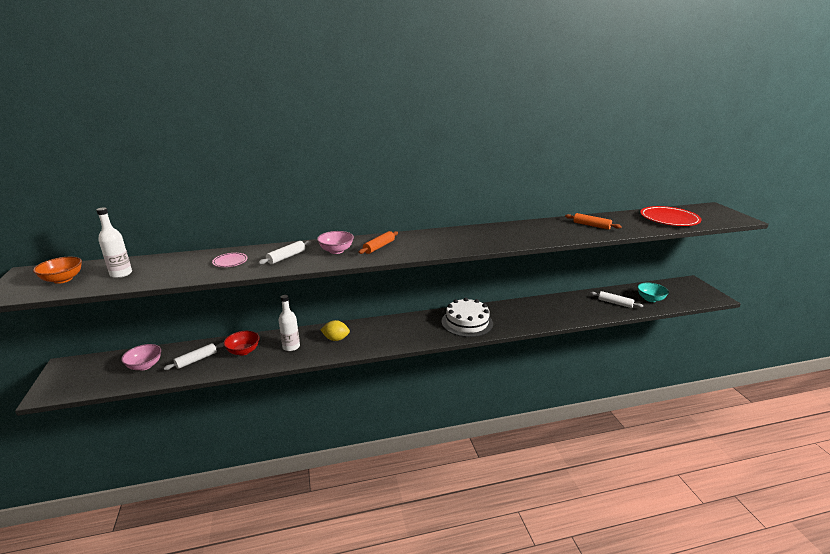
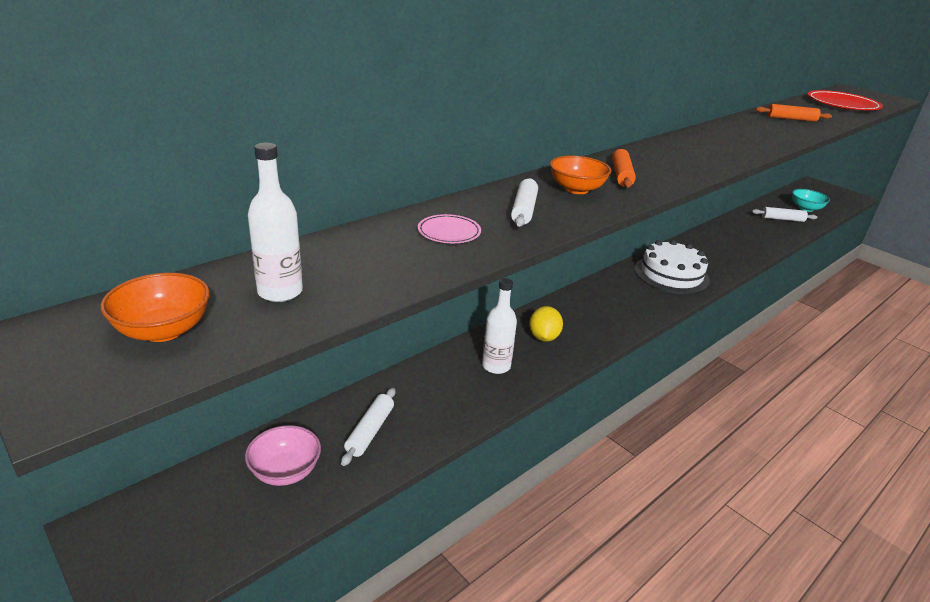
camera: 30 degrees left, 5 degrees up
red bowl [224,331,259,356] -> none
pink bowl [317,231,354,254] -> orange bowl [550,156,611,194]
yellow lemon [321,320,350,341] -> yellow lemon turned 60 degrees counterclockwise [529,306,563,342]

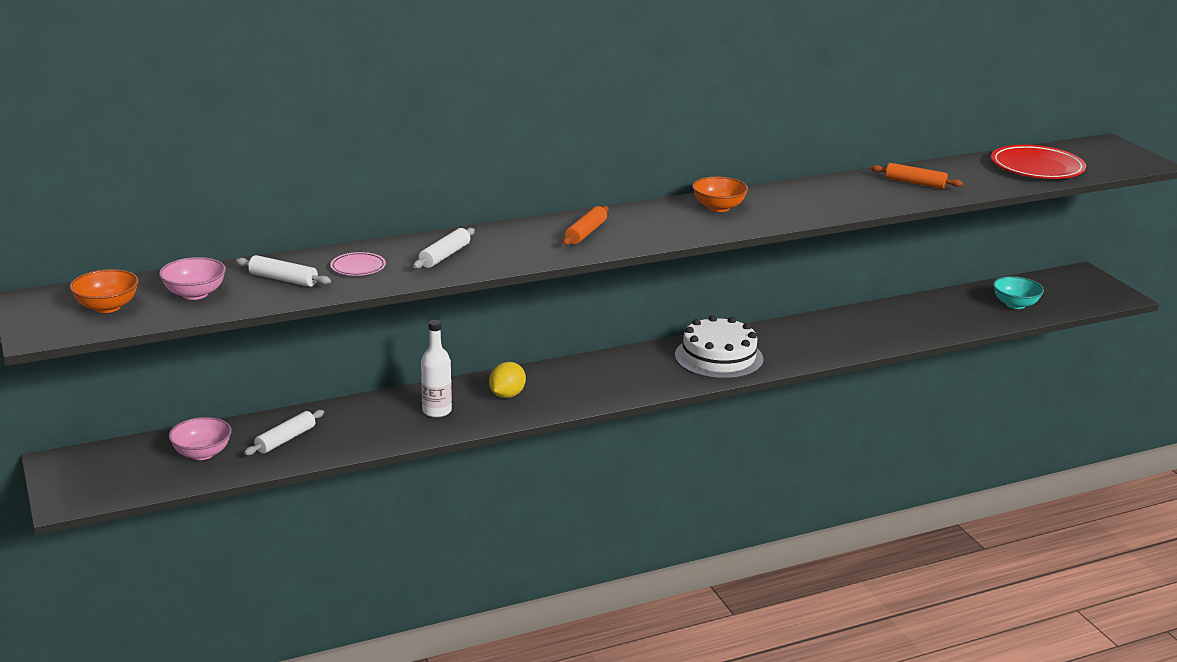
camera: 20 degrees right, 5 degrees down
white bottle [248,143,303,302] -> pink bowl [159,257,226,300]
orange bowl [550,156,611,194] -> orange bowl moved to [692,177,748,212]
white rolling pin [752,207,817,222] -> white rolling pin moved to [236,255,331,287]

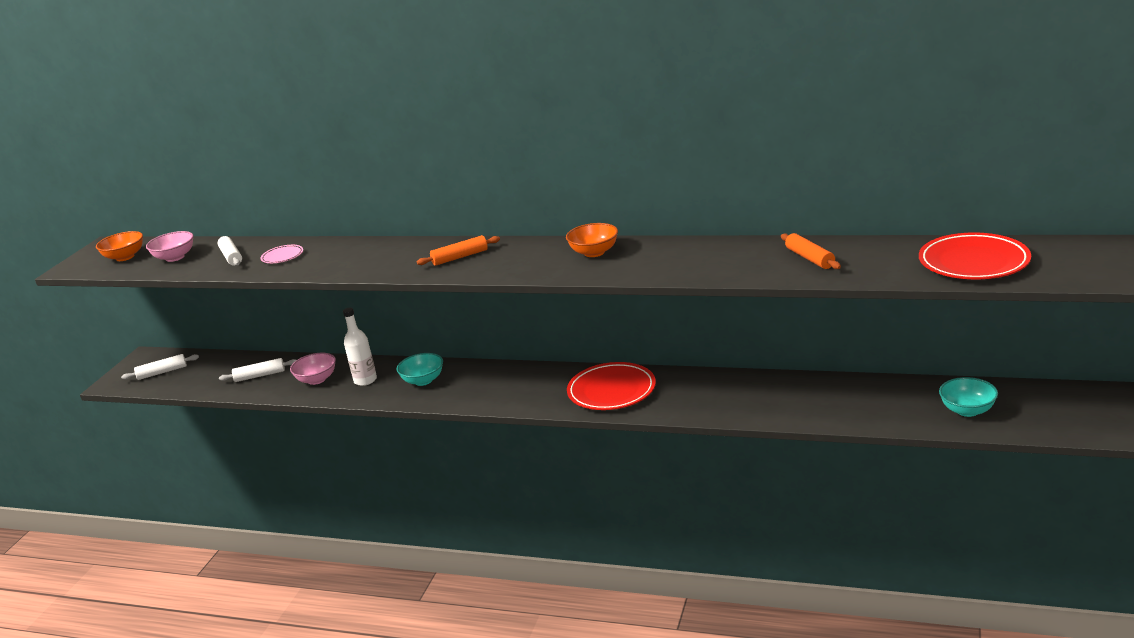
camera: 45 degrees right, 0 degrees up
pink bowl [169,417,231,460] -> pink bowl moved to [290,353,336,385]
white rolling pin [413,228,475,269] -> white rolling pin moved to [121,354,199,380]
yellow lemon [489,362,526,398] -> turquoise bowl [397,353,443,386]
white cake [675,315,764,379] -> red plate [567,362,656,410]

